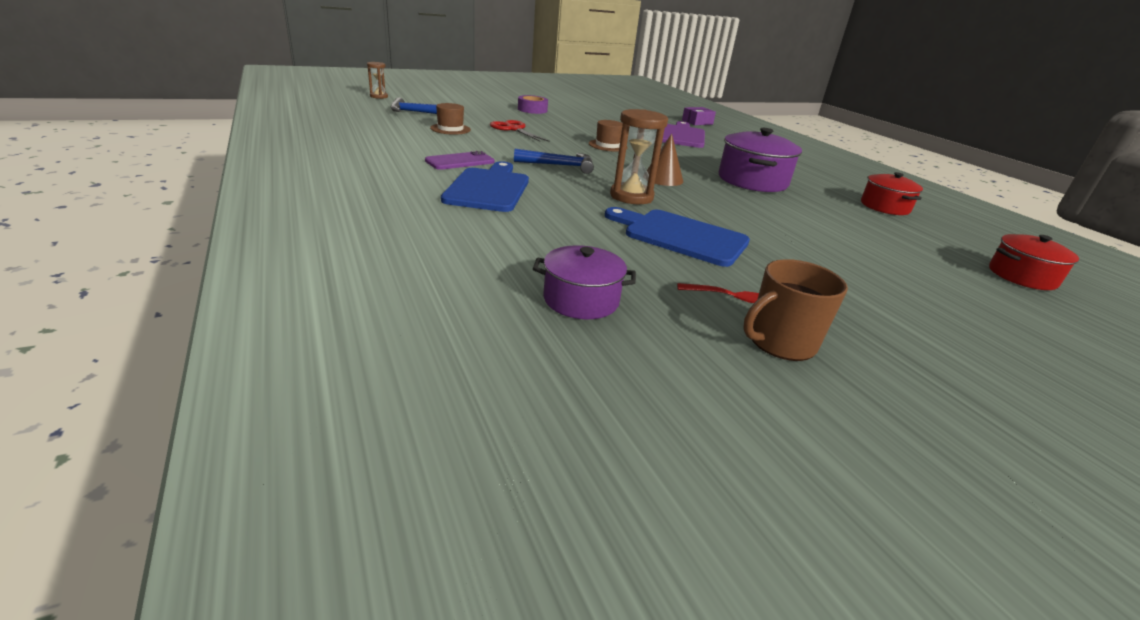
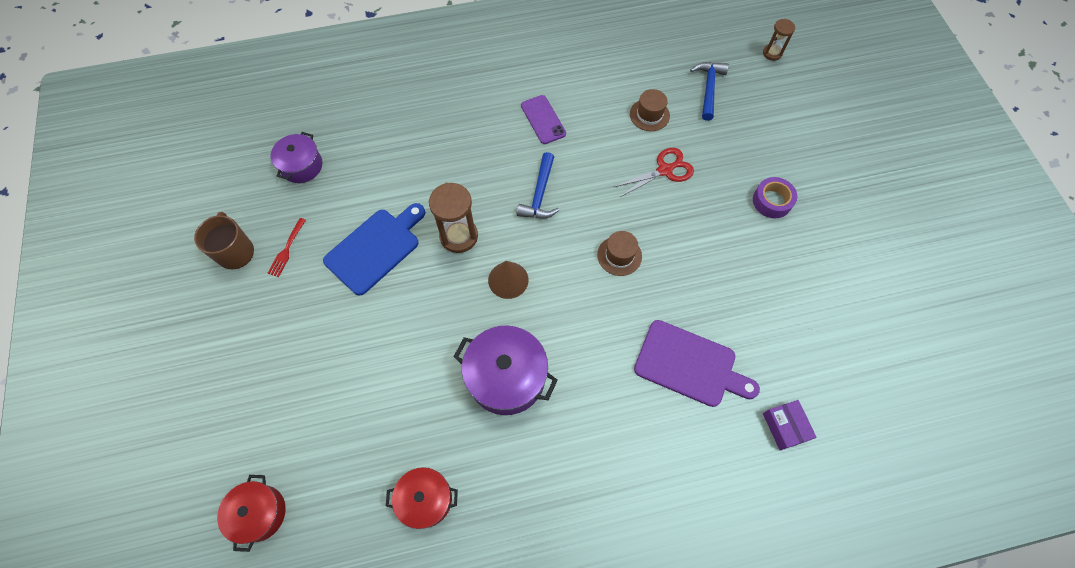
camera: 105 degrees right, 35 degrees up
blue cutting board [441,161,529,212] -> none

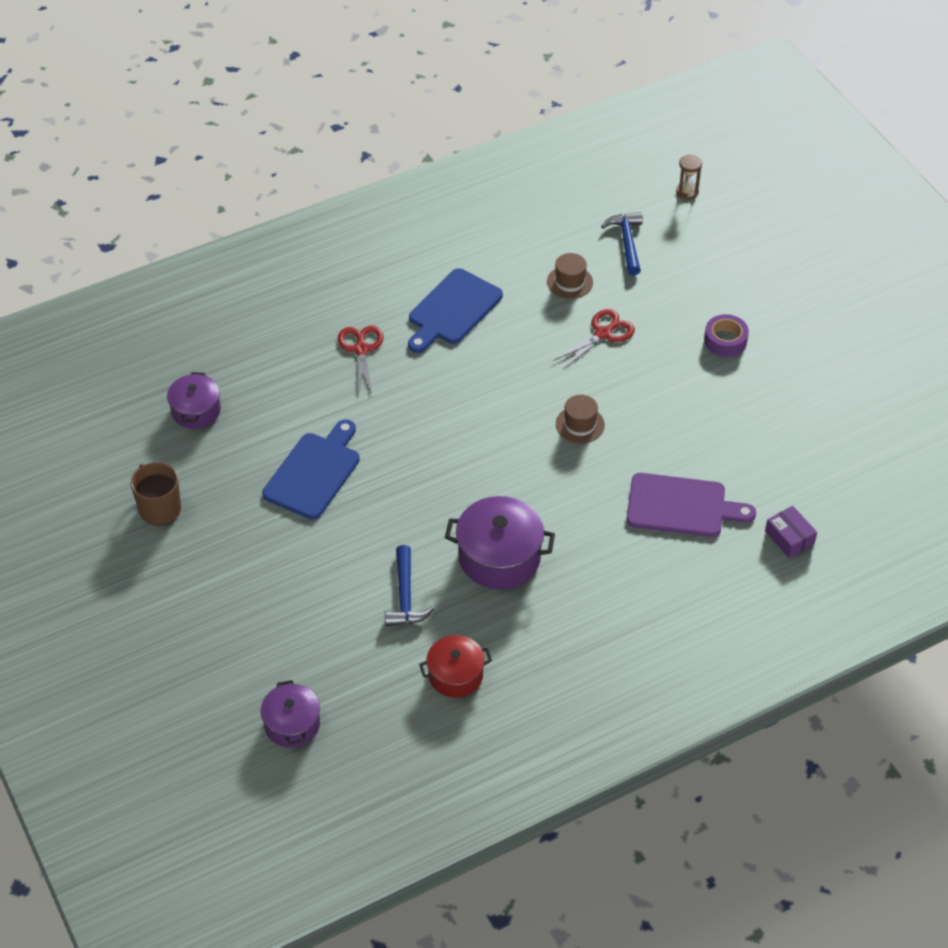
camera: 15 degrees left, 15 degrees down
red pot [217,475,286,552] -> purple pot [260,680,320,748]
red fork [267,218,306,277] -> none
brown hourglass [429,183,478,253] -> none
brown cone [488,261,528,299] -> none
blue hammer [517,152,559,218] -> blue hammer moved to [385,545,434,626]
purple phone [521,95,566,144] -> blue cutting board [408,268,503,353]
none -> red scissors [338,326,384,395]

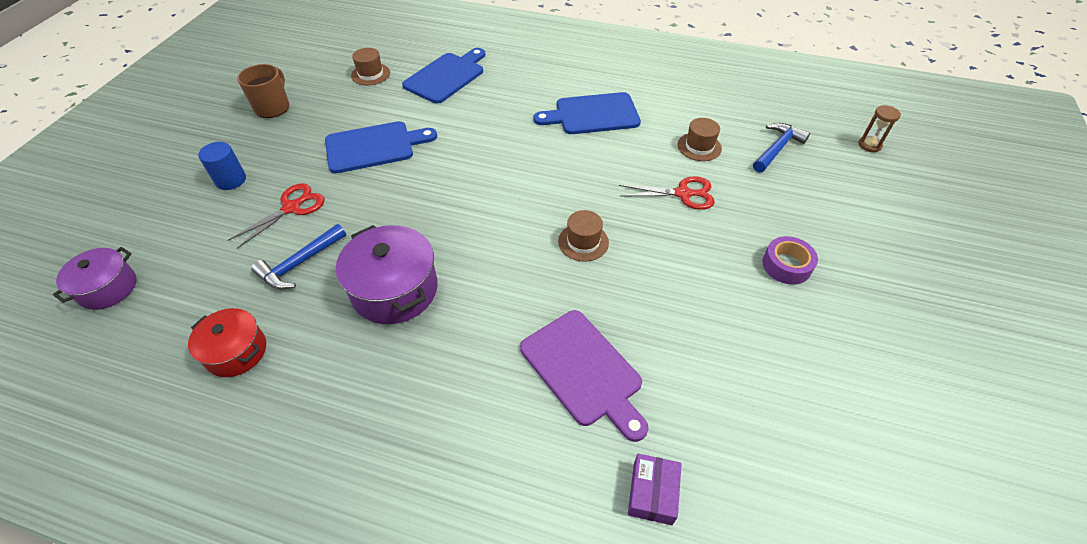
camera: 45 degrees right, 0 degrees up
purple pot [167,372,221,429] -> brown hat [351,48,390,85]
red scissors [338,326,384,395] -> red scissors moved to [228,183,325,249]
none -> blue cylinder [198,142,246,190]
none -> blue cutting board [402,48,485,104]

